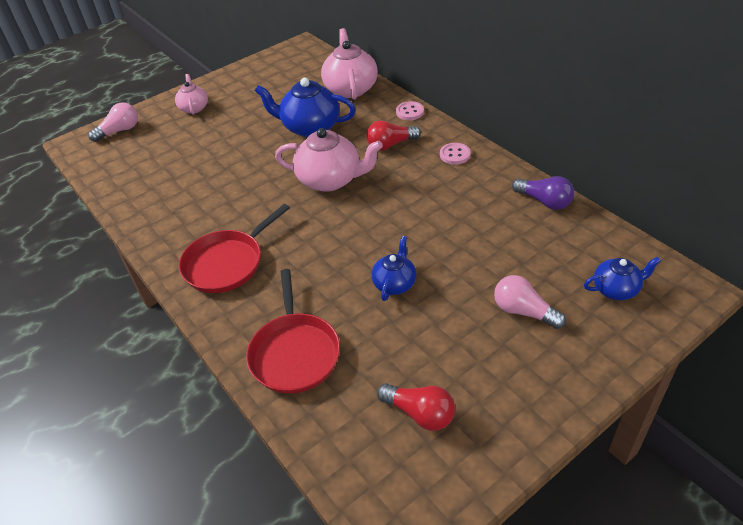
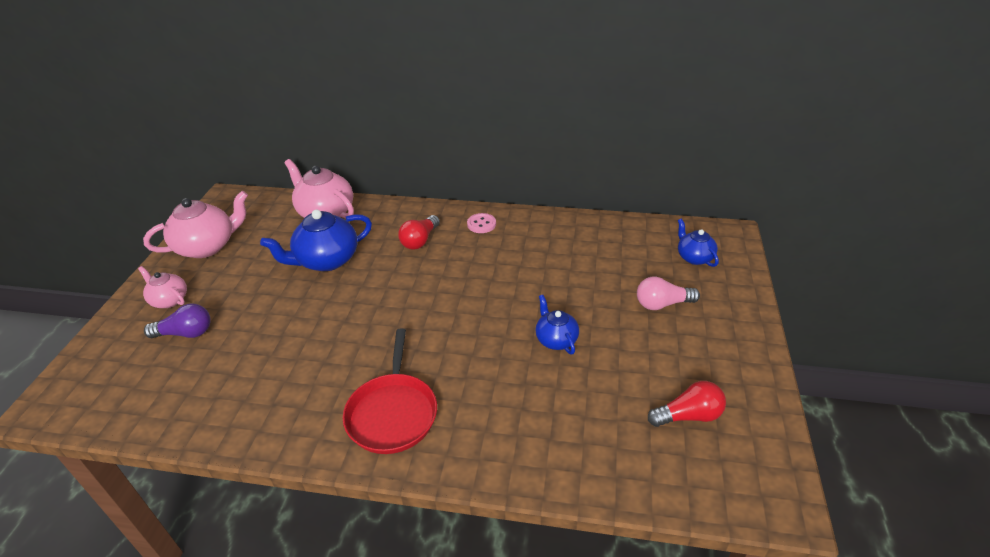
camera: 45 degrees left, 5 degrees down
pink light bulb [88,103,138,142] -> none
red pan [246,269,340,394] -> none
pink teapot [275,128,383,192] -> pink teapot moved to [143,191,248,258]
pink button [396,101,424,120] -> none
purple light bulb [512,176,574,210] -> purple light bulb moved to [144,304,211,338]
blue teapot [584,257,661,300] -> blue teapot turned 60 degrees counterclockwise [678,219,719,267]

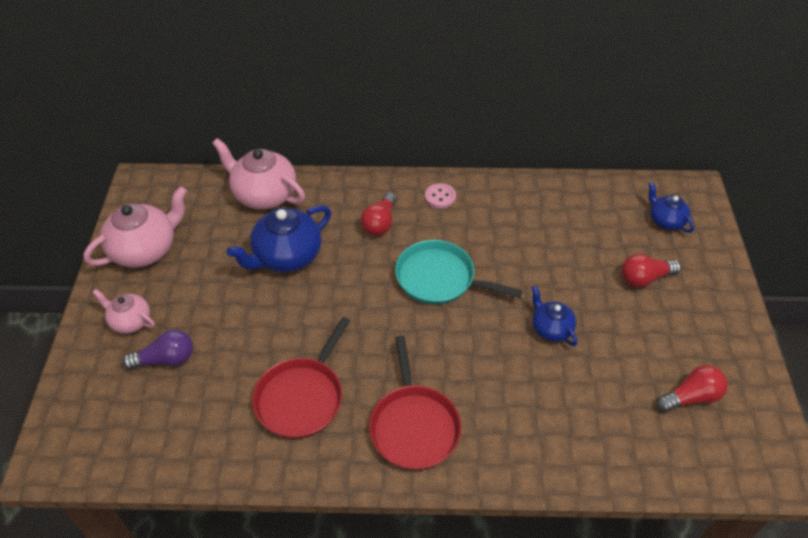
camera: 10 degrees left, 10 degrees up
pink light bulb [637,277,700,310] -> red light bulb [621,254,681,288]
none -> red pan [252,317,351,439]
none -> turquoise pan [395,240,522,304]

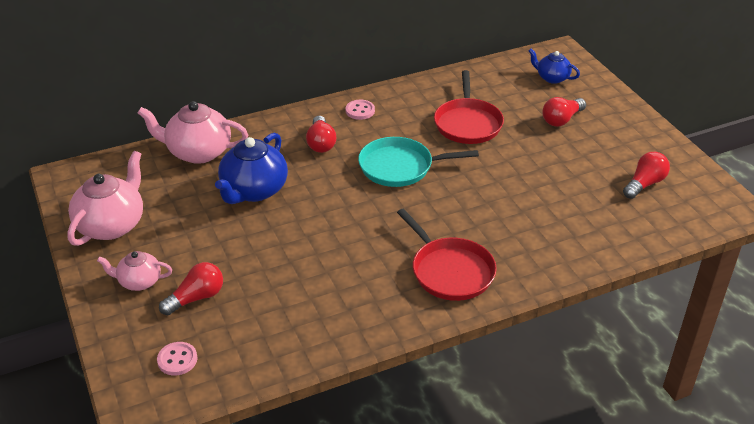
camera: 25 degrees left, 10 degrees down
purple light bulb [123,330,193,370] -> red light bulb [159,262,223,315]
red pan [252,317,351,439] -> red pan moved to [434,70,504,144]
blue teapot [531,286,578,346] -> none
none -> pink button [157,342,197,375]

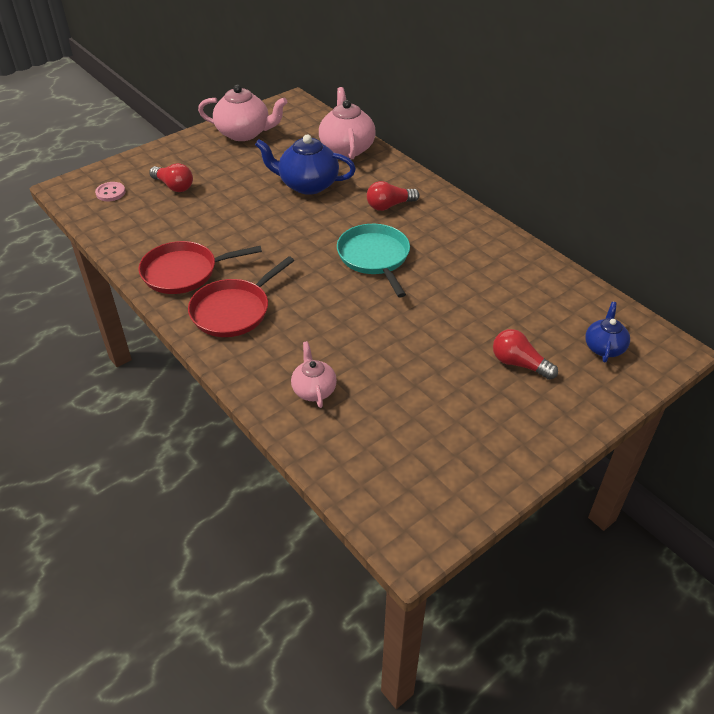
camera: 75 degrees right, 5 degrees up
pink teapot [97,251,172,291] -> pink teapot moved to [291,341,337,408]
pink button [346,100,375,120] -> none
red pan [434,70,504,144] -> red pan moved to [139,241,262,294]
red light bulb [623,152,670,199] -> none

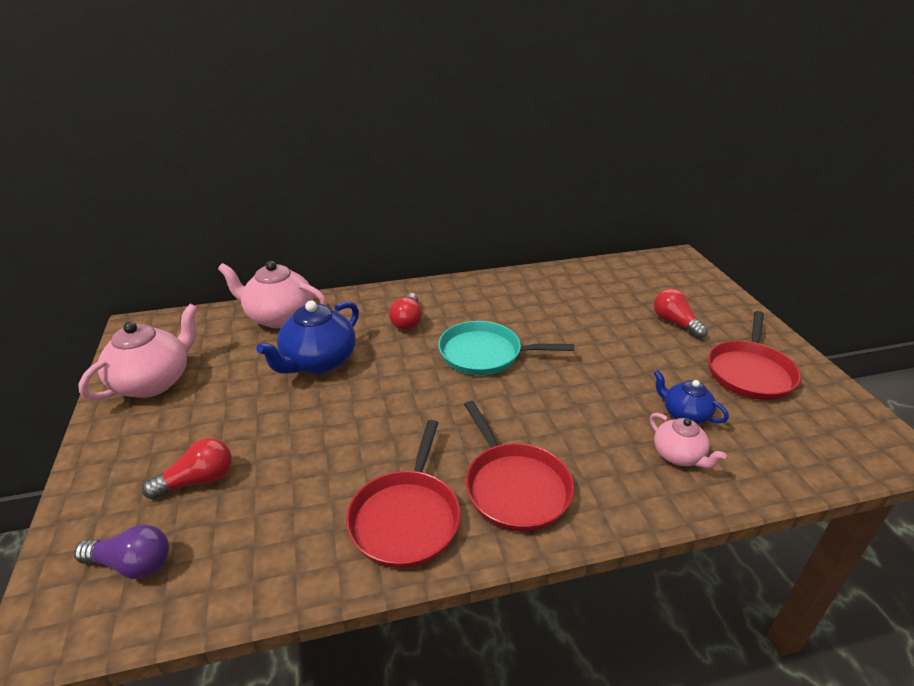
camera: 65 degrees left, 10 degrees down
pink button [95,182,126,201] -> purple light bulb [74,525,169,579]
pink teapot [291,341,337,408] -> pink teapot turned 135 degrees counterclockwise [650,413,727,469]
red light bulb [493,329,558,380] -> red light bulb turned 90 degrees clockwise [654,289,708,339]
blue teapot [585,302,630,363] -> blue teapot moved to [654,370,729,424]
none -> red pan [708,311,801,400]

